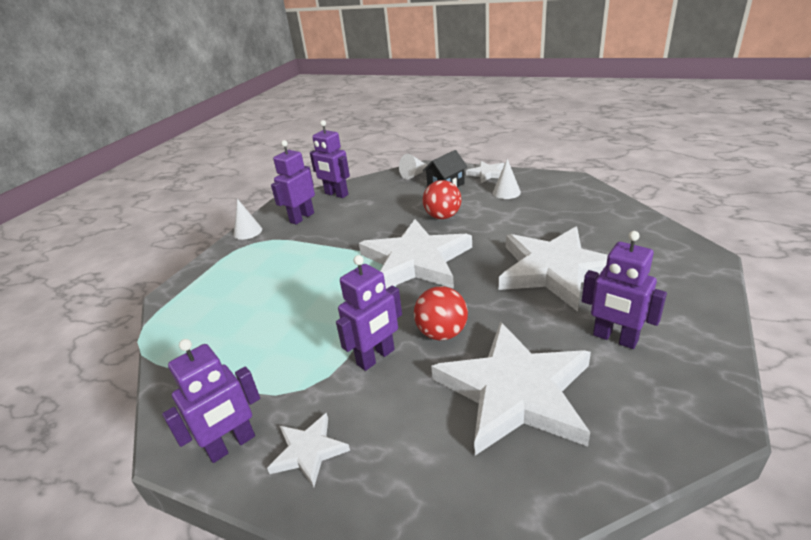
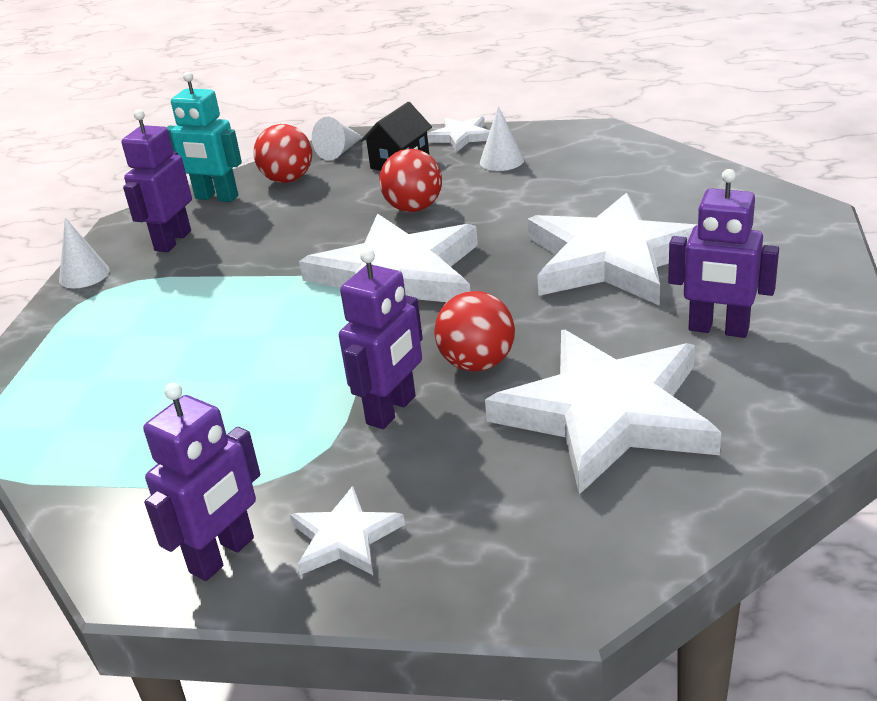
camera: 15 degrees left, 0 degrees up
purple robot [310,120,350,198] -> turquoise robot [166,71,242,202]
none -> red ball [254,124,312,183]

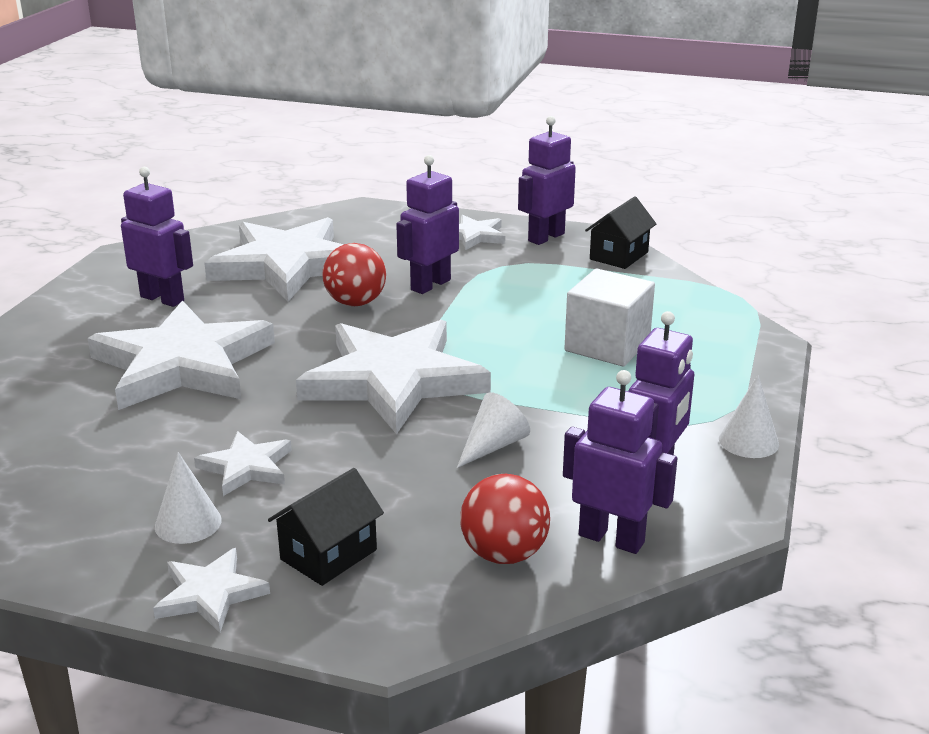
camera: 175 degrees left, 5 degrees down
turquoise robot [166,71,242,202] -> purple robot [563,370,678,554]
white cone [312,117,362,161] -> white cone moved to [457,392,530,468]
red ball [379,149,442,212] -> none
none -> white star [194,431,292,496]
none -> white cube [564,268,655,367]
none -> black house [585,196,656,269]

